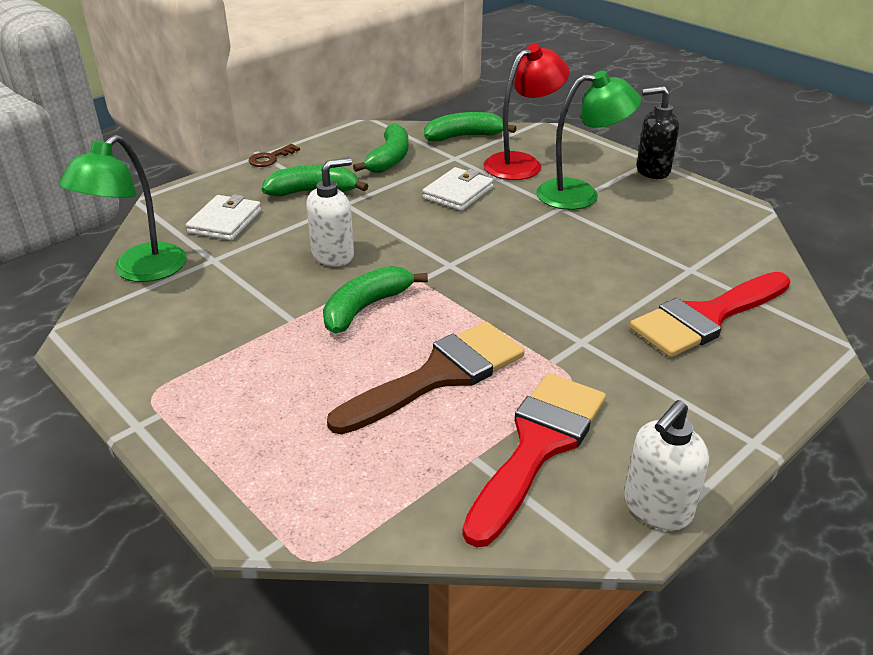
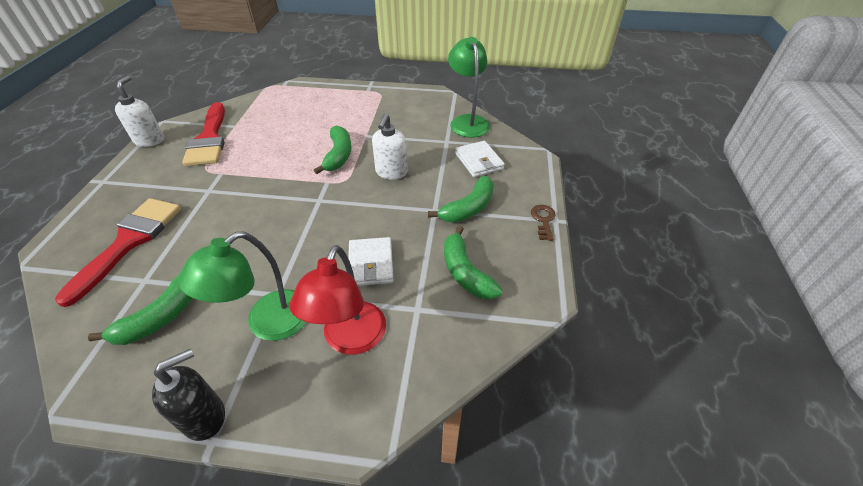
camera: 140 degrees right, 10 degrees up
brown brush [327,321,525,434] -> none
green banana [424,112,516,141] -> green banana moved to [88,276,192,345]

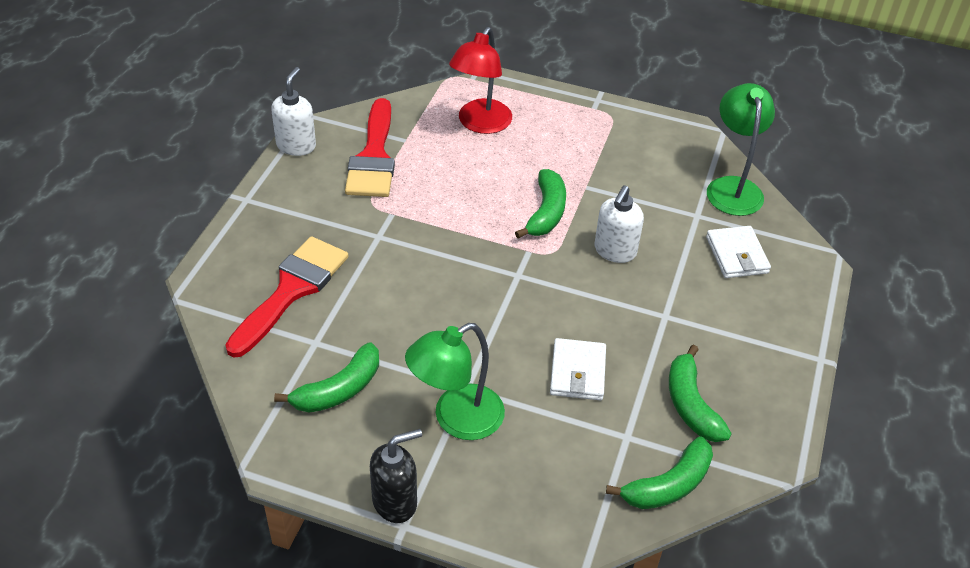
camera: 10 degrees right, 0 degrees up
red lamp [289,245,386,355] -> red lamp moved to [449,27,512,134]
green banana [428,176,494,223] -> green banana moved to [606,436,713,509]
brown key [531,205,556,241] -> none

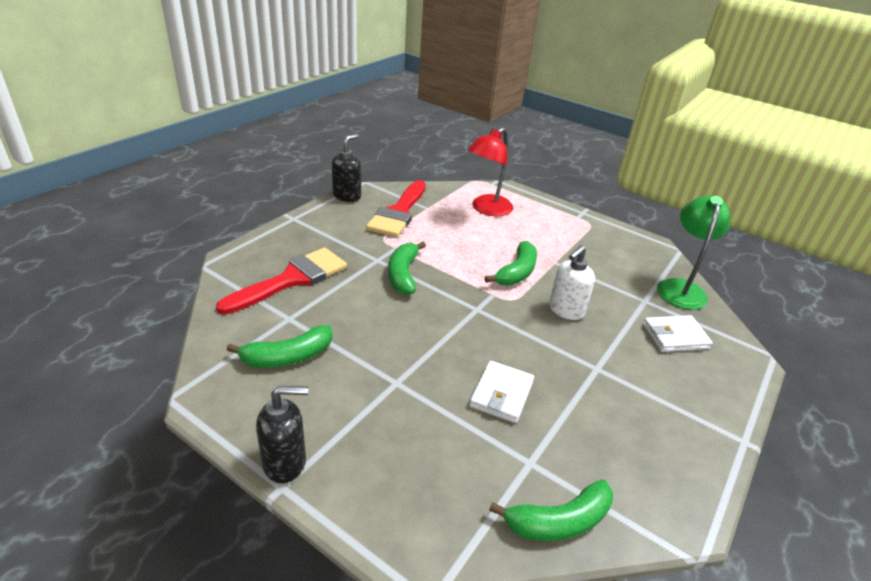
camera: 15 degrees right, 10 degrees down
white soap dispenser [271,67,316,156] -> black soap dispenser [332,134,361,202]
green lamp [405,323,505,440] -> none
green banana [669,345,732,442] -> green banana moved to [388,242,426,295]
white wallet [706,226,771,278] -> white wallet turned 75 degrees clockwise [643,315,713,352]

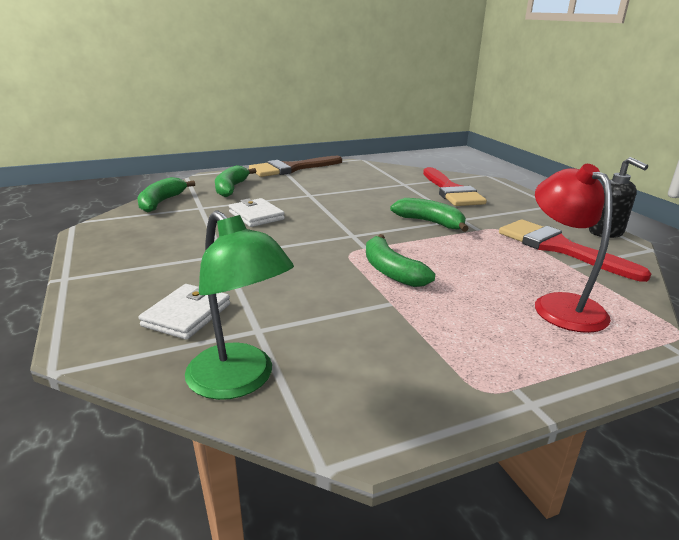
camera: 125 degrees right, 10 degrees down
green banana [227,325,333,368] -> green banana moved to [215,165,256,197]
black soap dispenser [256,386,309,483] -> brown brush [249,156,342,177]
white soap dispenser [549,245,595,320] -> none

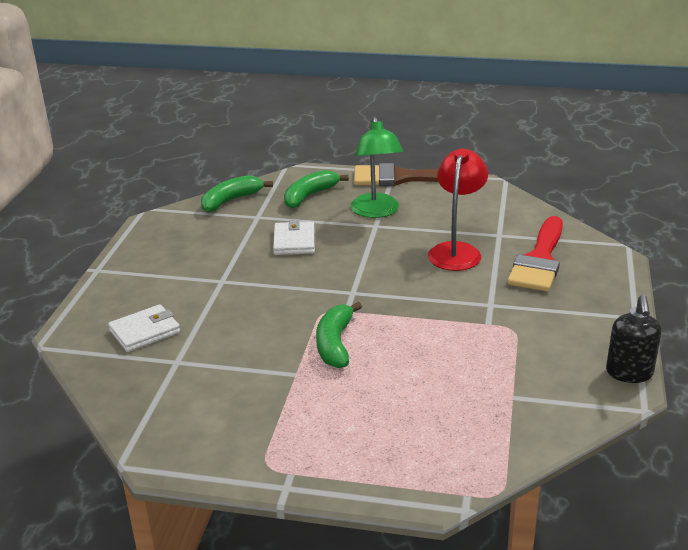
camera: 35 degrees right, 5 degrees up
green lamp [185,210,294,400] -> green lamp moved to [351,117,403,218]
green banana [390,198,469,232] -> none
red brush [499,219,651,282] -> none
red lamp [535,164,612,333] -> red lamp moved to [428,148,488,271]

